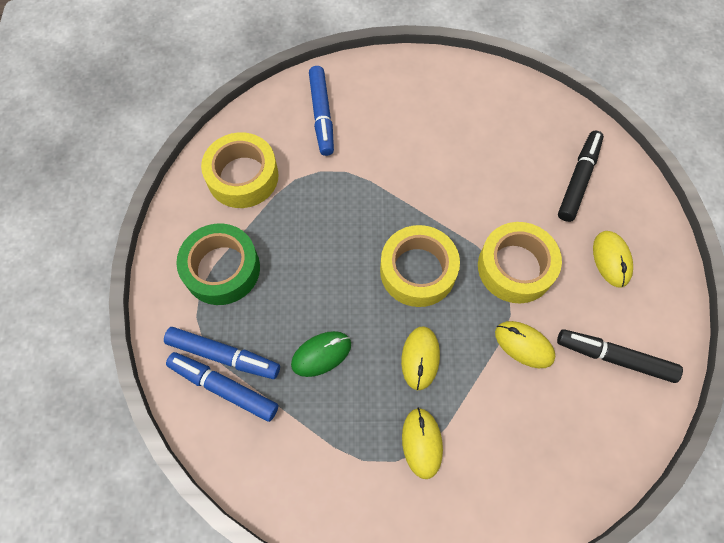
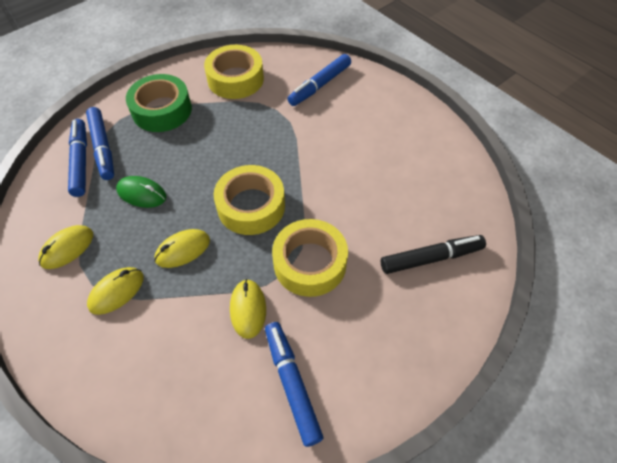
camera: 50 degrees right, 10 degrees down
black marker [557,329,683,383] -> blue marker [265,322,323,447]
yellow mouse [593,231,633,288] -> yellow mouse moved to [38,225,93,269]

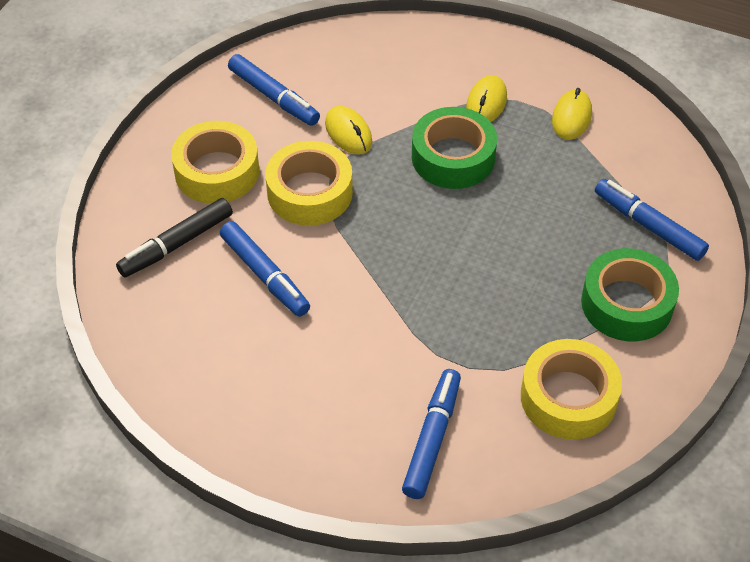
camera: 155 degrees right, 5 degrees down
blue marker [68,119,87,197] -> blue marker moved to [220,221,310,317]
green mouse [116,176,167,208] -> none
yellow mouse [154,229,210,268] -> green tape [412,107,497,189]
yellow tape [214,165,285,235] -> yellow tape moved to [171,121,259,204]

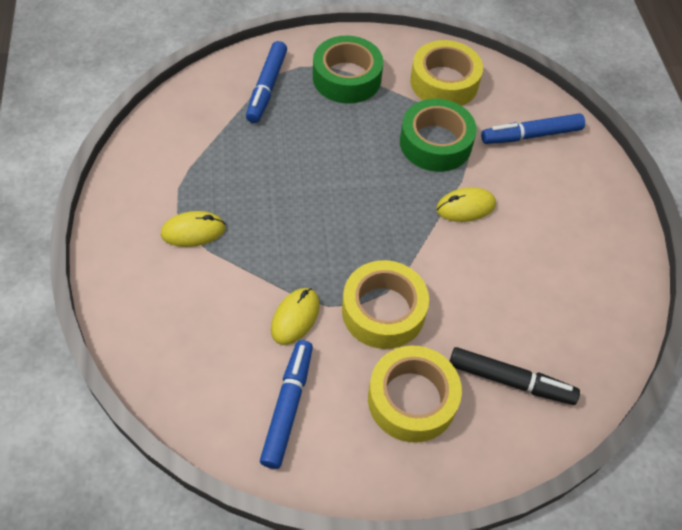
camera: 125 degrees left, 5 degrees up
blue marker [220,221,310,317] -> none
green tape [412,107,497,189] -> green tape moved to [400,99,477,172]
yellow mouse [552,88,592,140] -> yellow mouse moved to [436,187,496,222]

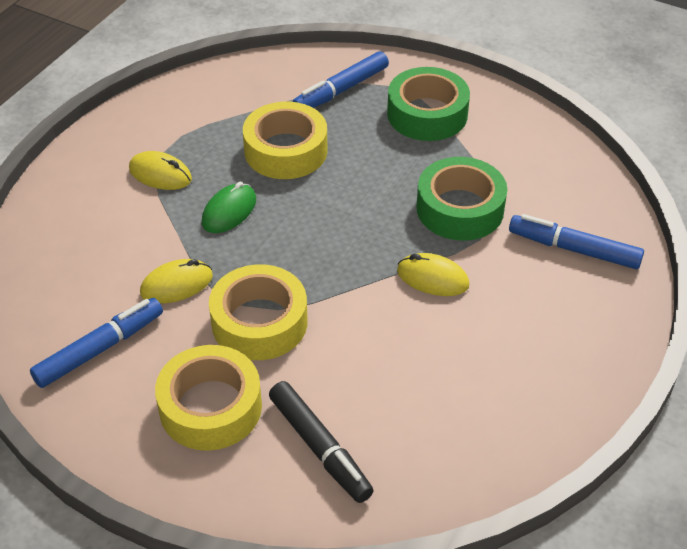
camera: 40 degrees right, 10 degrees down
yellow tape [410,40,483,106] -> yellow tape moved to [243,101,328,179]
none -> green mouse [202,181,256,233]

